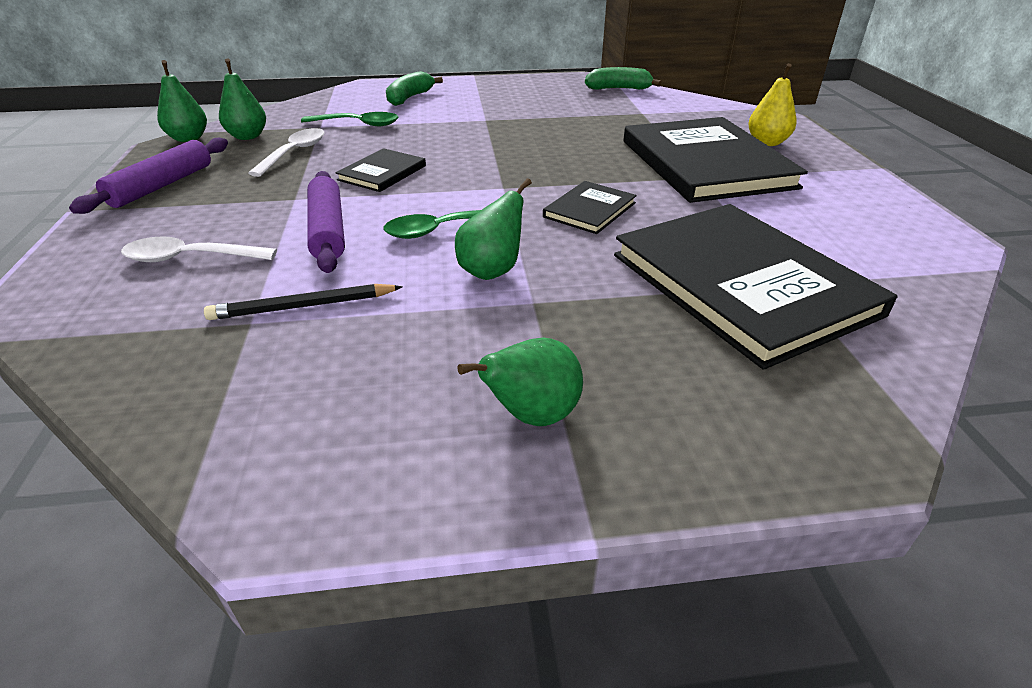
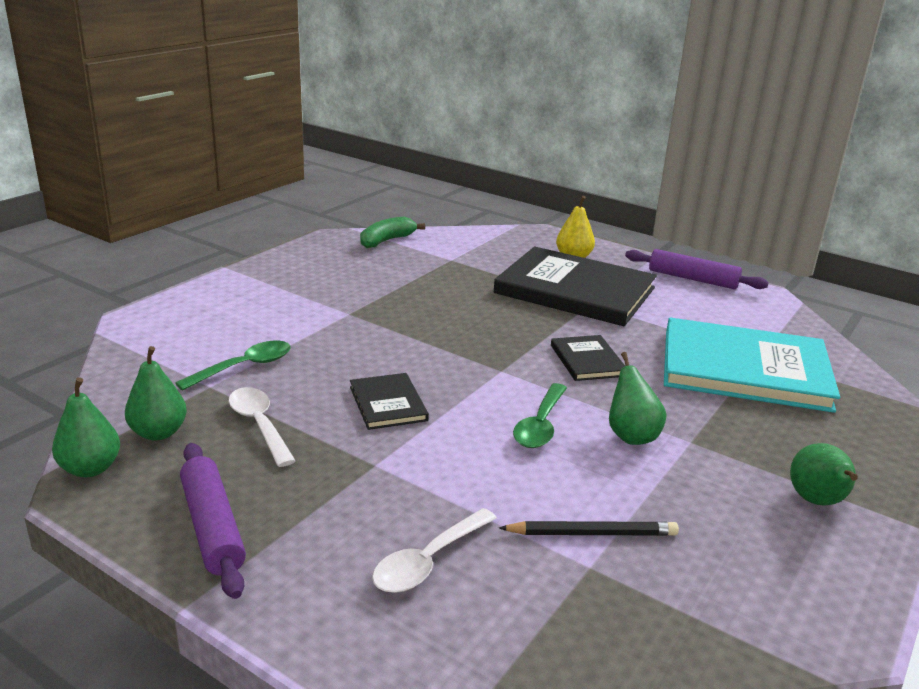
camera: 50 degrees left, 10 degrees down
black pencil [204,284,403,320] -> black pencil turned 120 degrees counterclockwise [499,521,679,536]
purple rolling pin [307,171,345,273] -> purple rolling pin moved to [625,249,769,289]
green banana [386,71,443,106] -> none
black book [614,204,898,370] -> turquoise book [664,318,840,413]

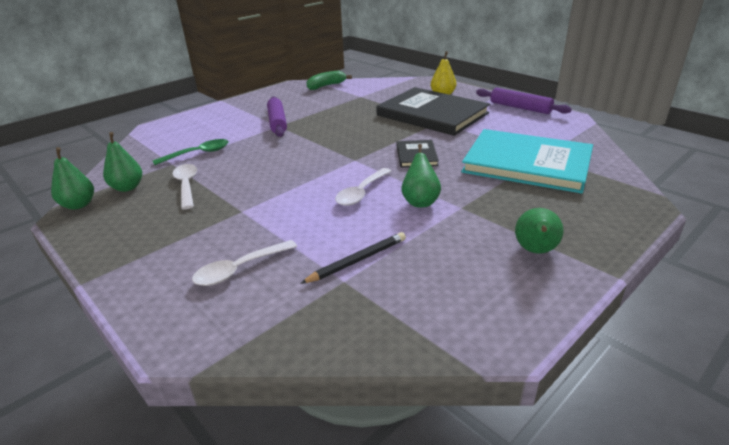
camera: 15 degrees right, 5 degrees up
purple rolling pin [180,443,246,599] -> purple rolling pin moved to [267,96,287,137]
black book [350,373,429,430] -> none
black pencil [499,521,679,536] -> black pencil turned 45 degrees counterclockwise [300,232,406,284]
green spoon [513,383,567,448] -> white spoon [335,168,391,206]

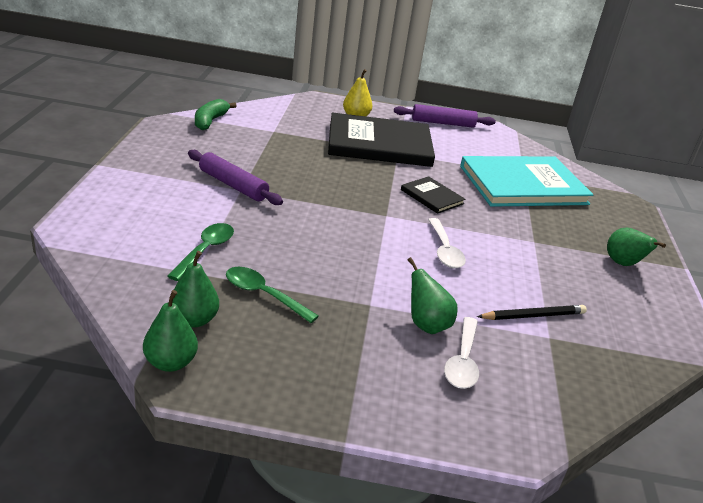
camera: 45 degrees left, 0 degrees up
white spoon [172,164,197,209] -> green spoon [226,267,319,323]
black pencil [300,232,406,284] -> black pencil turned 60 degrees clockwise [477,305,587,320]
green pear [401,144,441,207] -> green pear moved to [408,257,458,334]

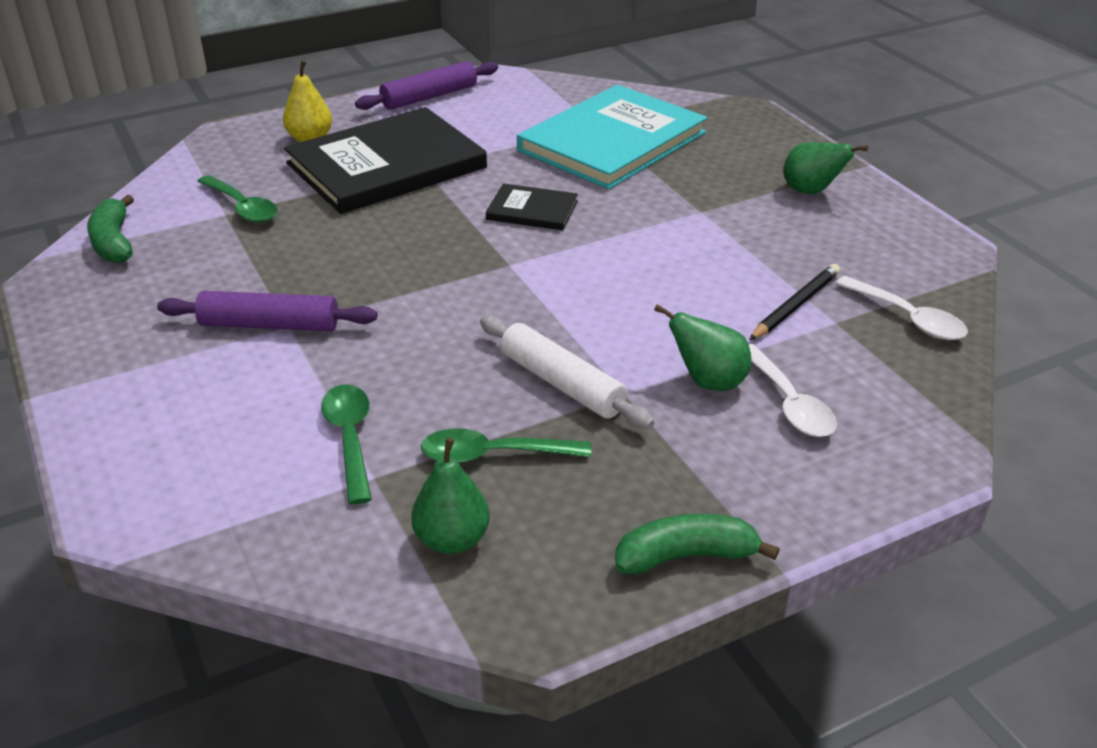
camera: 30 degrees left, 5 degrees up
green pear [143,290,198,372] -> none
white spoon [428,218,466,269] -> white spoon moved to [835,276,968,340]
none -> green spoon [197,175,278,223]
none -> white rolling pin [480,316,654,429]
none -> green banana [615,514,780,575]

